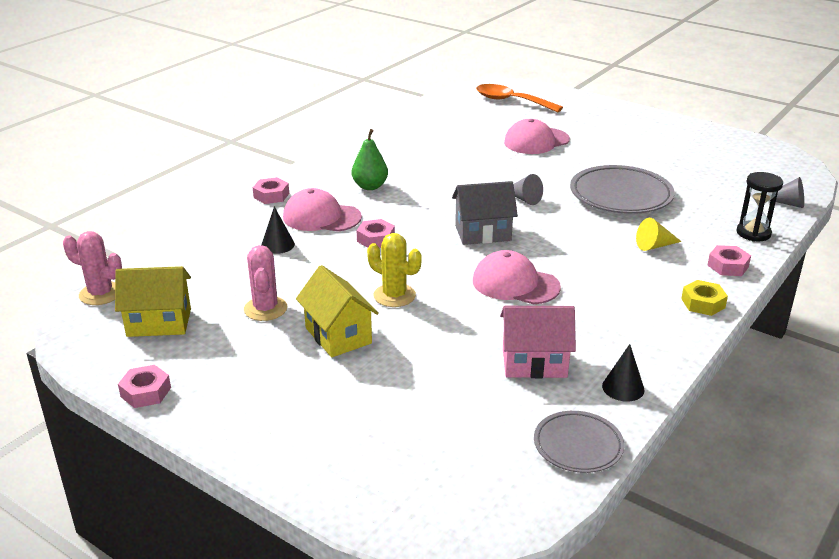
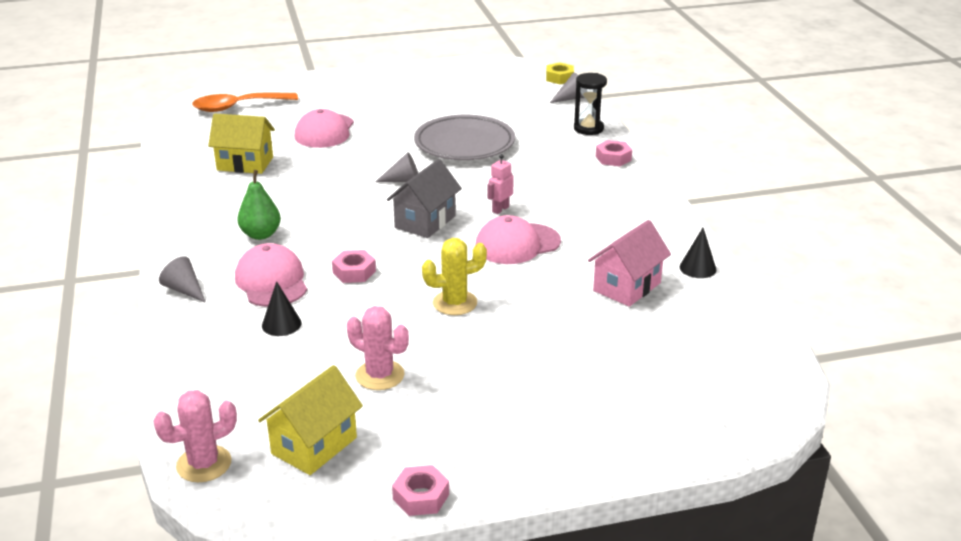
camera: 50 degrees left, 0 degrees up
pink nut [253,177,289,204] -> grey cone [159,256,206,303]
pink cap [283,188,362,232] -> pink cap turned 105 degrees clockwise [235,243,307,307]
yellow house [296,265,379,357] -> yellow house moved to [208,113,275,174]
grey plate [534,411,624,473] -> none
yellow cone [636,218,682,251] -> none
yellow nut [681,280,728,316] -> yellow nut moved to [546,62,574,84]
none -> pink robot [487,154,514,214]

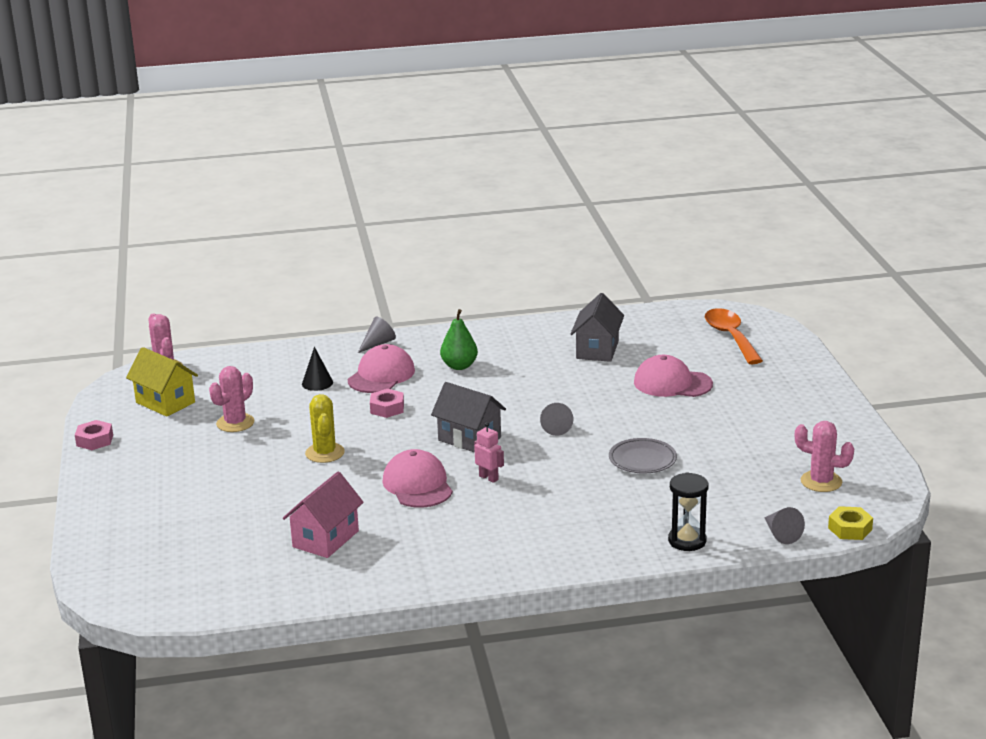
camera: 95 degrees right, 5 degrees down
yellow house [208,113,275,174] -> grey house [571,293,624,362]
pink cap [235,243,307,307] -> pink cap turned 45 degrees counterclockwise [348,344,415,393]
grey plate [414,115,515,160] -> grey plate [609,438,677,474], size x0.59
pink house [588,220,671,307] -> pink house turned 75 degrees clockwise [283,472,364,558]
pink nut [596,140,632,166] -> none
black cone [680,228,716,278] -> none
none -> pink cactus [795,421,854,492]

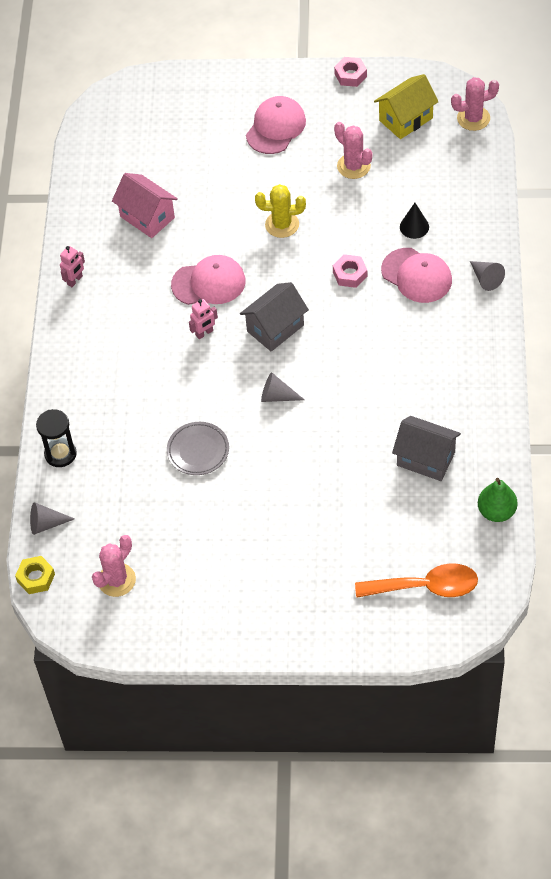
camera: 105 degrees right, 30 degrees up
green pear [440,309,478,370] -> green pear moved to [478,478,517,522]
pink cap [634,355,713,397] -> pink cap moved to [246,96,306,154]
none -> pink robot [60,246,85,287]

